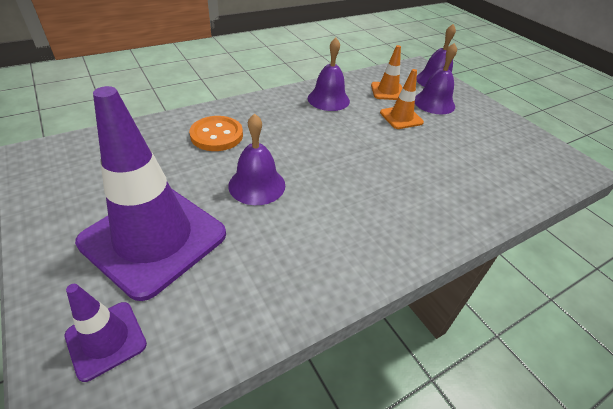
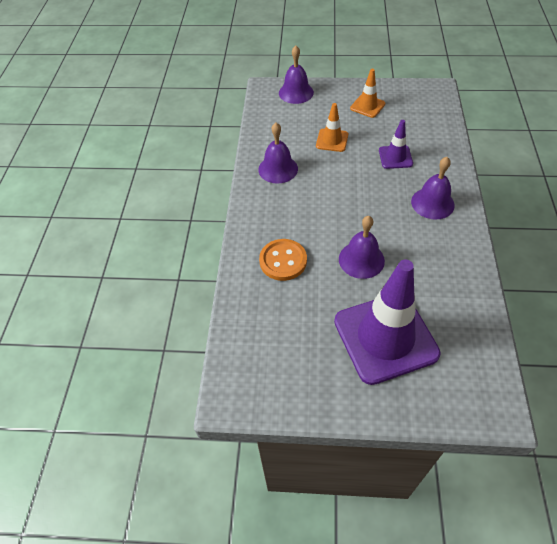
camera: 50 degrees left, 10 degrees up
purple traffic cone [65,284,147,382] -> purple traffic cone moved to [379,120,413,169]
orange traffic cone [371,45,402,100] -> orange traffic cone moved to [350,69,385,118]
purple bell [415,43,457,115] -> purple bell moved to [411,157,455,220]

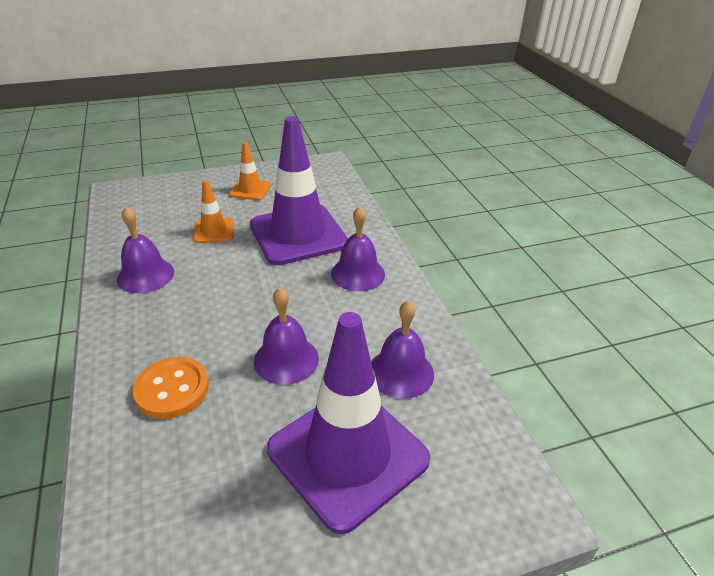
camera: 25 degrees left, 15 degrees down
purple bell [279,46,314,104] -> purple bell moved to [371,300,434,399]
purple traffic cone [379,120,413,169] -> purple traffic cone [250,116,348,265], size x2.14

